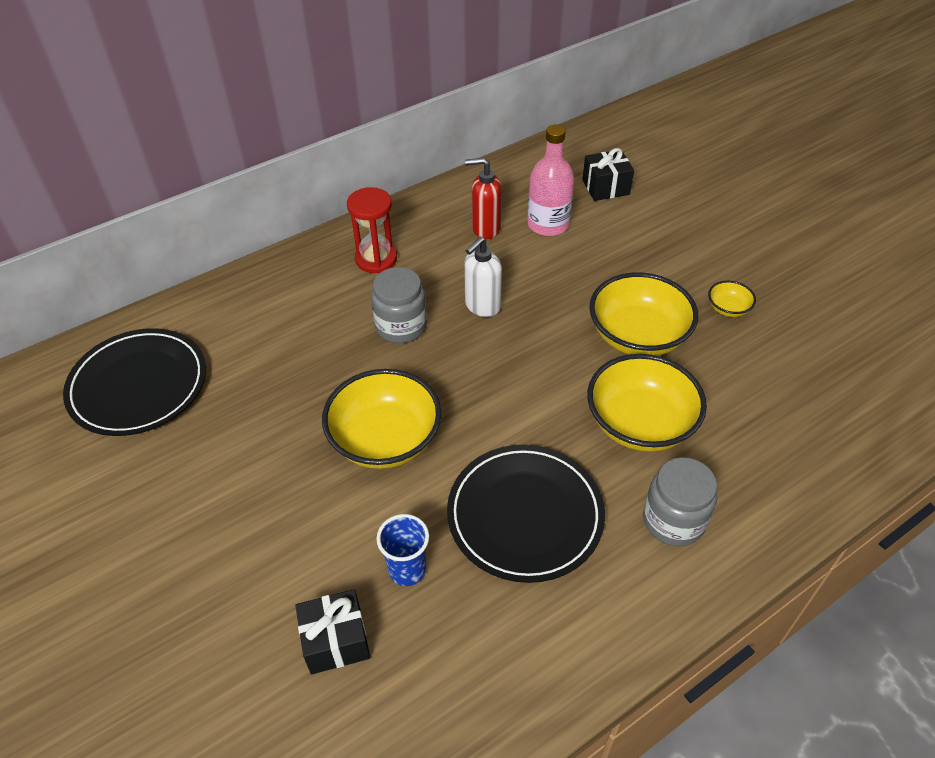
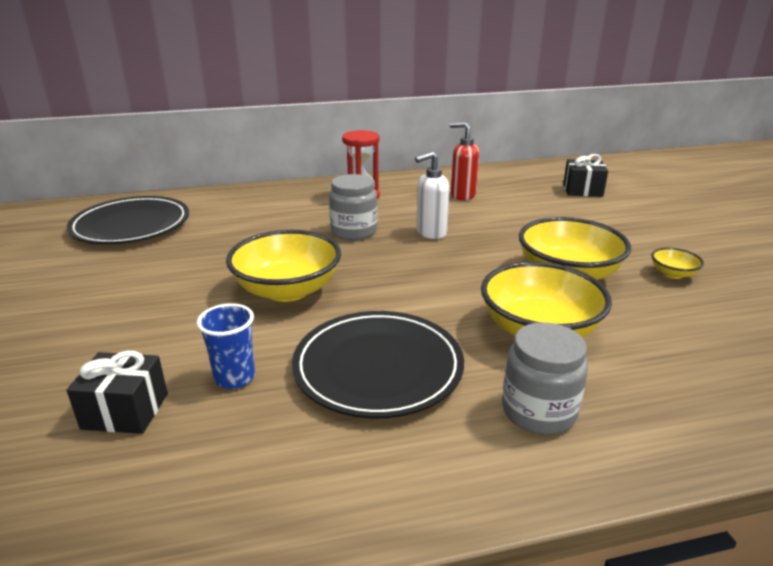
camera: 20 degrees right, 20 degrees down
pink bottle [528,125,574,236] -> none

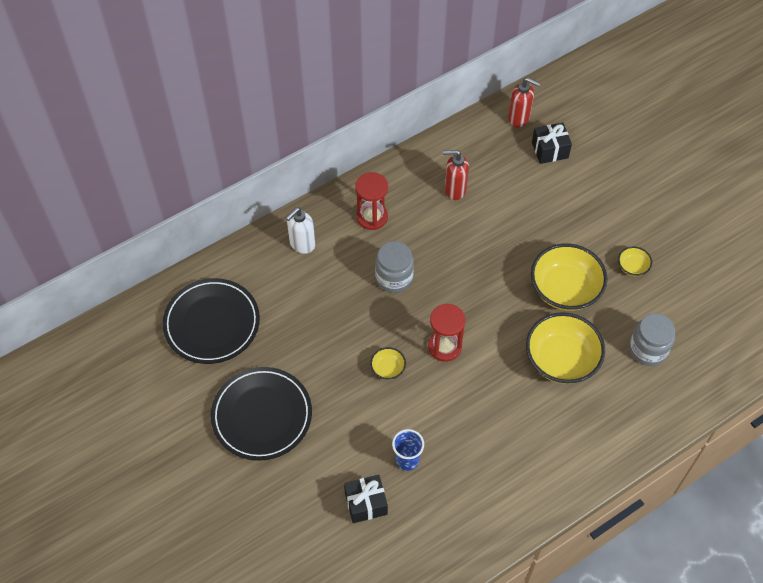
camera: 20 degrees left, 30 degrees up
yellow bowl [226,230,341,302] -> yellow bowl [370,347,406,380], size x0.46
black plate [292,311,464,418] -> black plate moved to [211,367,312,461]
white soap dispenser [415,151,450,239] -> white soap dispenser moved to [286,207,315,254]
grey jar [502,322,588,435] -> grey jar moved to [629,313,675,366]
none -> red hourglass [428,304,465,362]
none -> red soap dispenser [508,77,540,128]

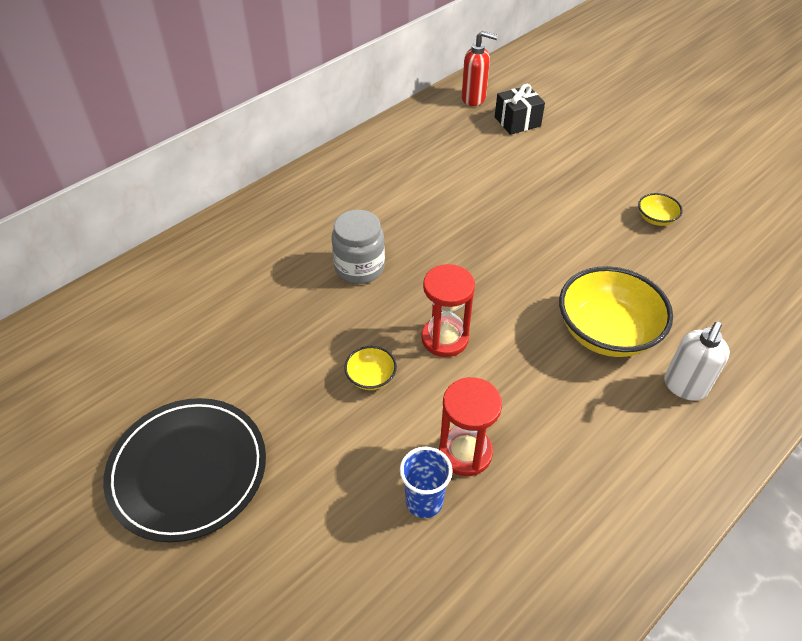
camera: 10 degrees left, 10 degrees down
black plate [163,278,260,364] -> none
white soap dispenser [286,207,315,254] -> white soap dispenser moved to [664,322,730,401]
black gift [344,475,388,523] -> none
red hourglass [355,172,388,230] -> red hourglass moved to [439,377,502,476]
red soap dispenser [443,150,469,200] -> none
yellow bowl [531,243,607,311] -> none
grey jar [629,313,675,366] -> none

